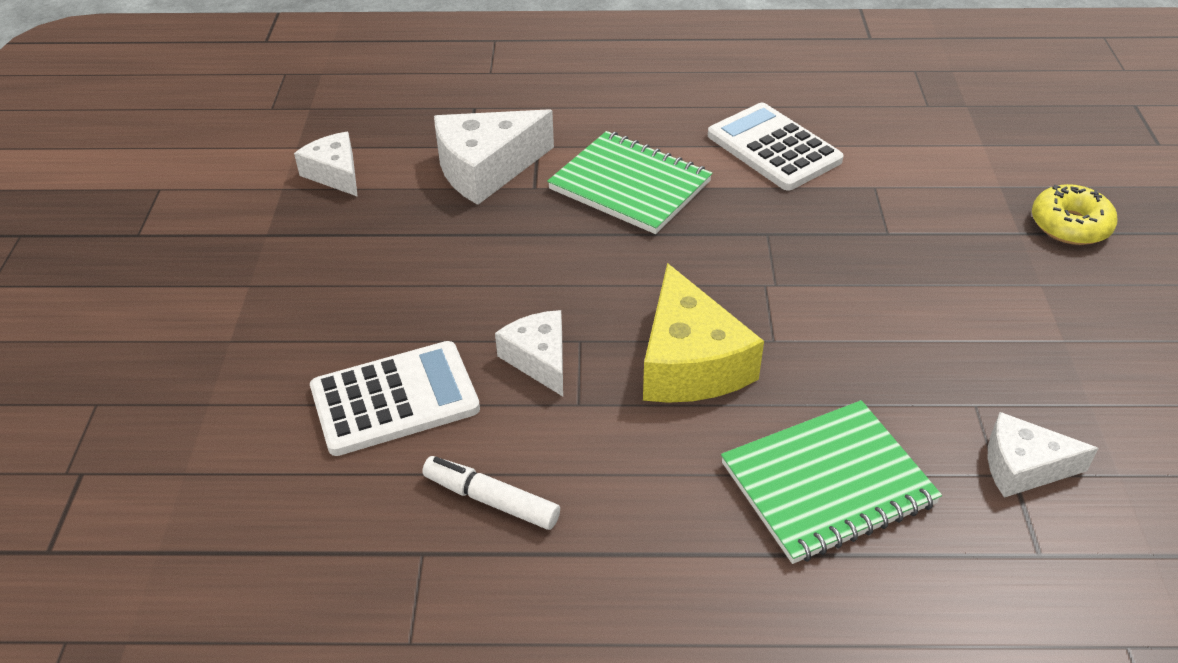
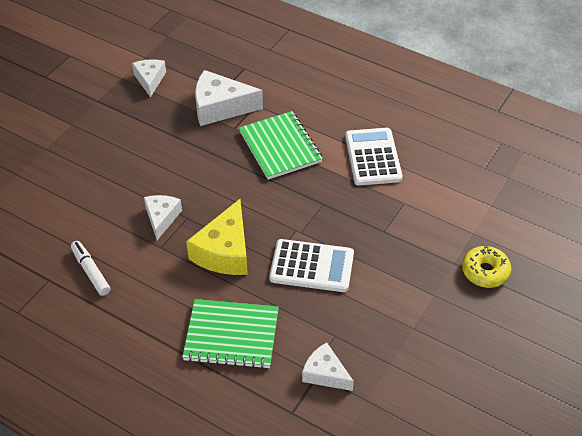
camera: 30 degrees right, 5 degrees up
white calculator [310,341,480,456] -> white calculator moved to [269,239,354,292]

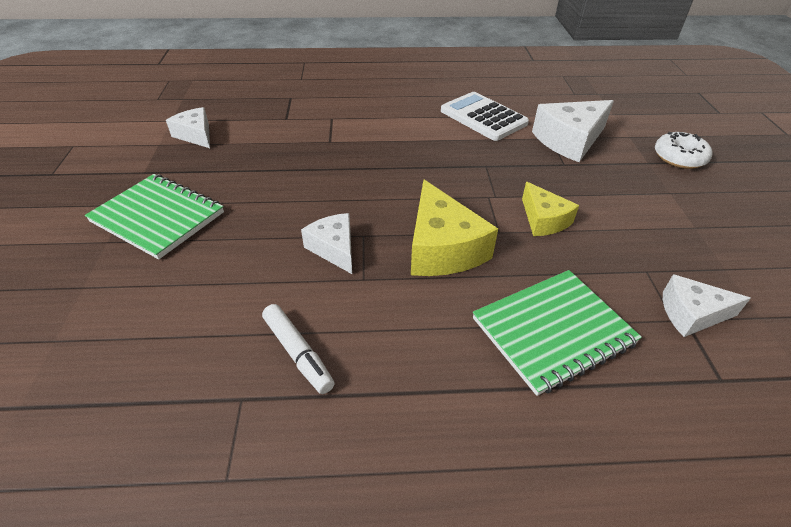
camera: 35 degrees left, 5 degrees down
white marker [71,241,111,296] -> white marker turned 150 degrees counterclockwise [262,304,335,394]
white cheese [195,70,263,126] -> white cheese moved to [532,100,614,162]
green notebook [239,111,323,180] -> green notebook moved to [85,174,224,259]
white calculator [269,239,354,292] -> yellow cheese [522,182,579,236]
yellow donut [462,245,511,288] -> white donut [655,132,712,169]

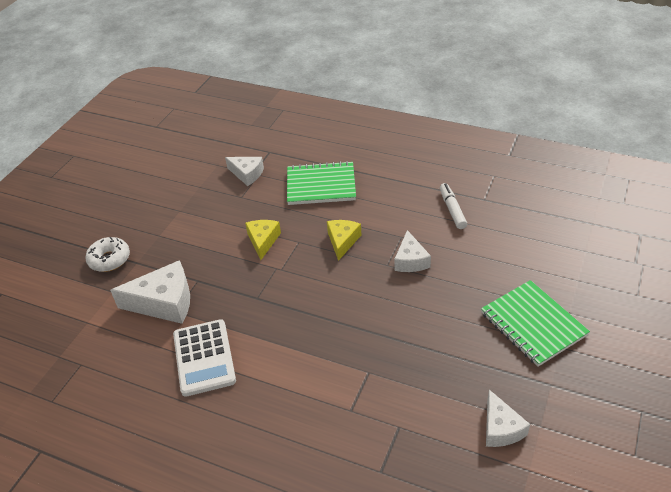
camera: 150 degrees left, 0 degrees up
yellow cheese [411,180,498,276] -> yellow cheese [327,220,361,261], size x0.61

